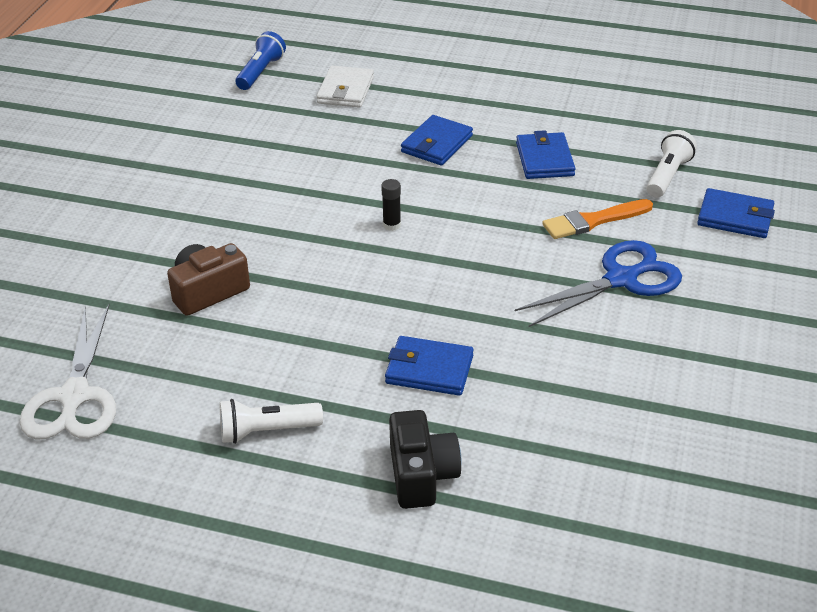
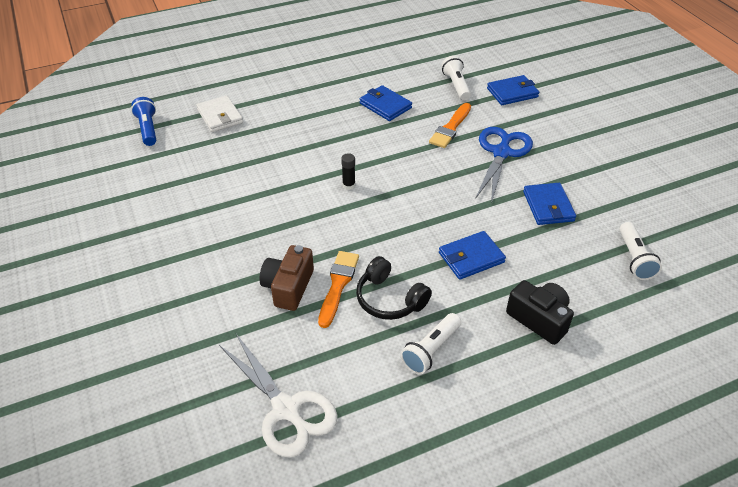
camera: 40 degrees left, 5 degrees up
blue wallet [401,115,473,166] -> blue wallet moved to [523,183,576,225]
none -> orange brush [318,251,359,328]
none -> black headphones [356,256,432,320]
none -> white flashlight [619,222,662,280]

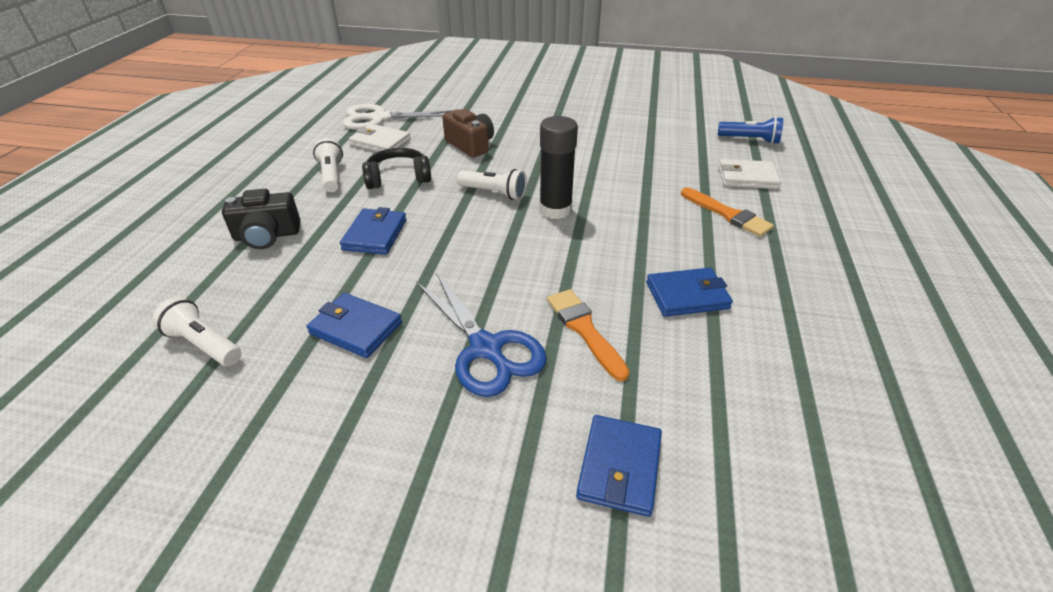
camera: 125 degrees right, 5 degrees down
orange brush [318,251,359,328] -> orange brush moved to [681,188,774,237]
black glue stick [341,153,356,190] -> black glue stick [539,116,578,219], size x2.14
white flashlight [441,55,471,101] -> white flashlight moved to [457,169,527,200]
none -> white wallet [349,124,411,152]

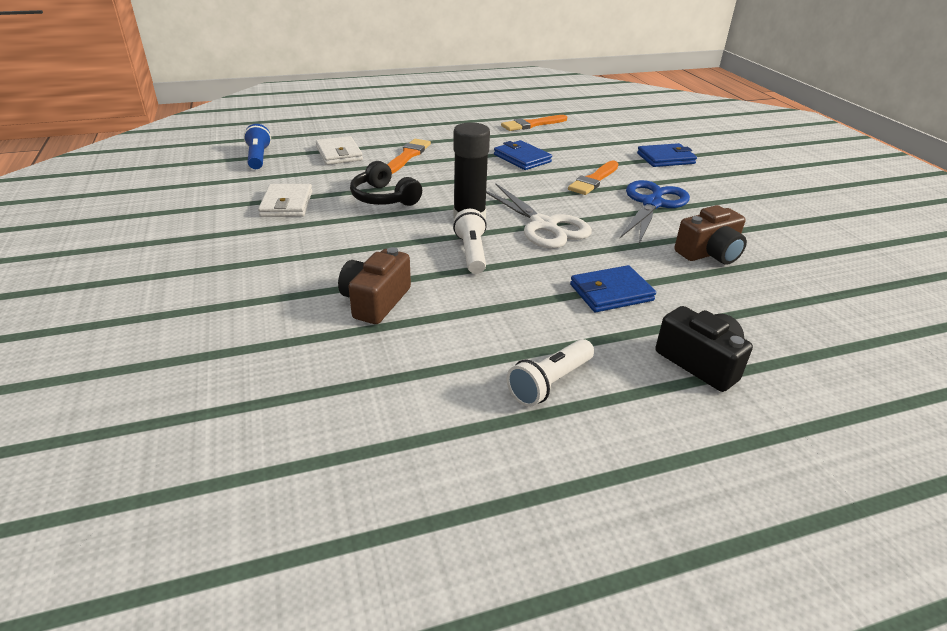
camera: 120 degrees left, 5 degrees down
white flashlight [153,297,241,366] -> none
blue wallet [307,293,402,358] -> brown camera [674,205,747,265]
white scissors [342,104,453,130] -> white scissors moved to [486,183,592,248]
white wallet [349,124,411,152] -> white wallet moved to [258,184,312,217]
black headphones [362,148,431,189] -> black headphones moved to [350,161,422,206]
none -> orange brush [501,115,567,131]

